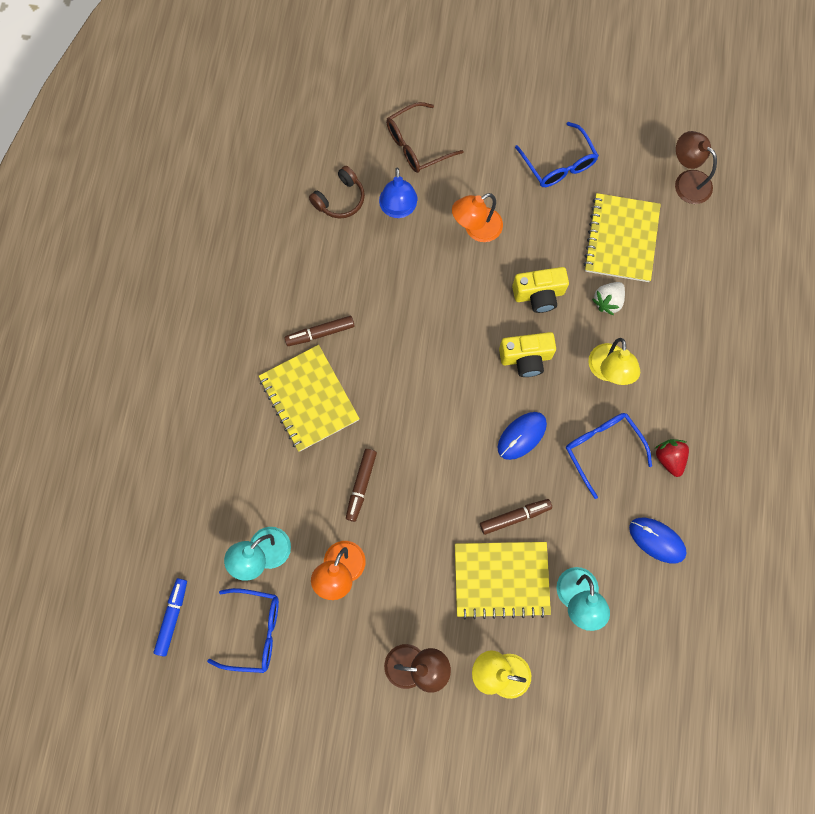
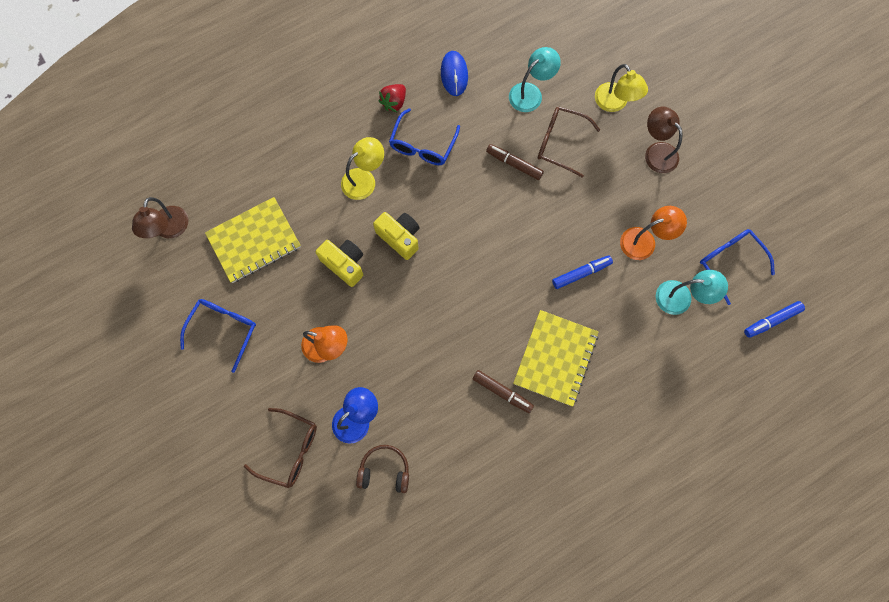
camera: 130 degrees left, 0 degrees up
brown marker [346,449,377,522] -> blue marker [552,255,613,289]
yellow notebook [455,542,551,619] -> brown glasses [538,106,600,178]
blue mouse [498,412,547,460] -> none
white strawberry [592,282,625,315] -> none

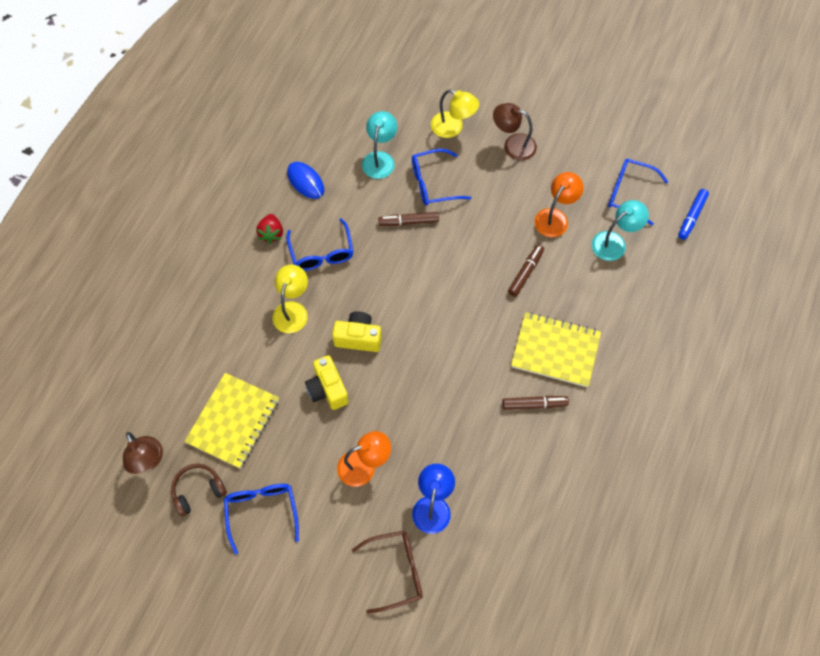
camera: 35 degrees left, 10 degrees down
yellow camera [316,240,363,287] -> yellow camera turned 120 degrees counterclockwise [305,355,349,410]
brown headphones [356,445,409,493] -> brown headphones moved to [171,464,227,517]
yellow notebook [513,310,598,407] -> yellow notebook turned 60 degrees counterclockwise [511,312,601,387]
brown glasses [538,106,600,178] -> blue glasses [412,149,471,206]
blue marker [552,255,613,289] -> brown marker [508,244,544,297]

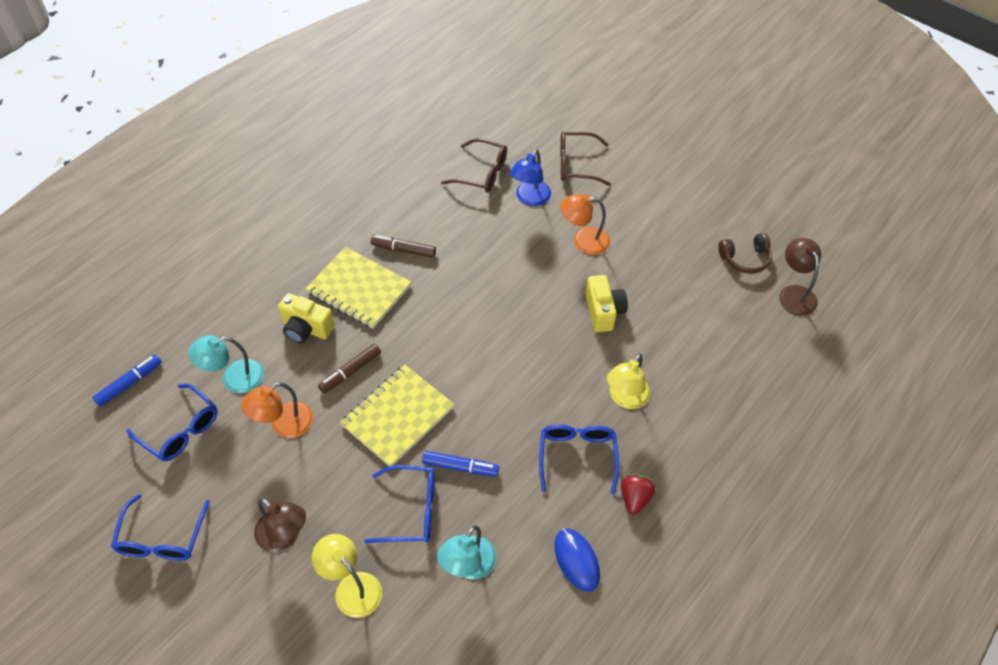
camera: 165 degrees left, 10 degrees down
yellow notebook [184,373,279,468] -> yellow notebook moved to [340,365,455,466]
blue glasses [224,484,299,555] -> blue glasses moved to [111,494,210,561]
yellow camera [332,311,382,352] -> yellow camera moved to [278,293,334,343]
brown marker [378,212,439,226] -> blue marker [422,451,499,476]
none -> brown glasses [441,138,507,193]

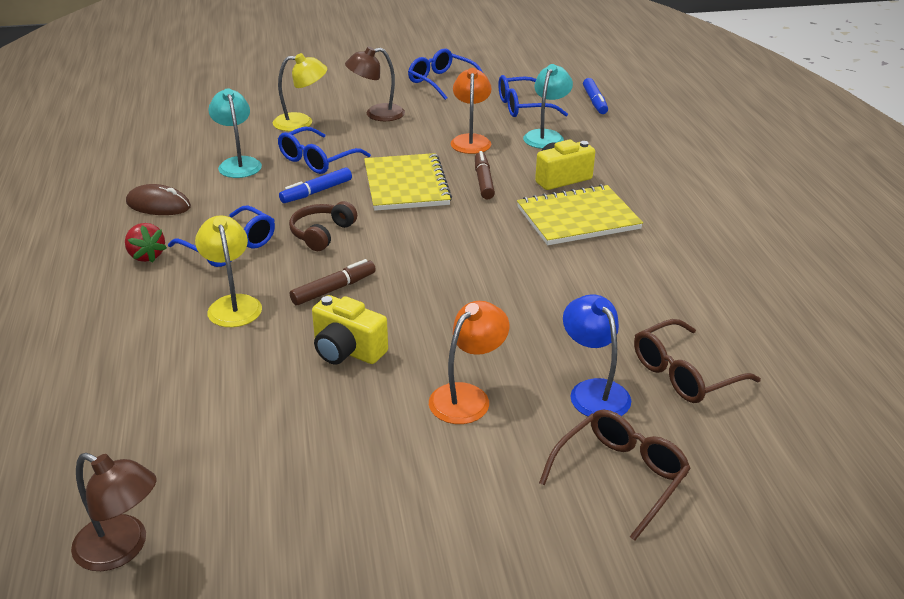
camera: 130 degrees right, 20 degrees down
brown marker [371,235,436,258] -> brown marker moved to [290,259,376,305]
blue mouse [554,528,600,592] -> brown mouse [126,184,191,215]
brown headphones [718,233,772,274] -> brown headphones moved to [289,201,357,251]

